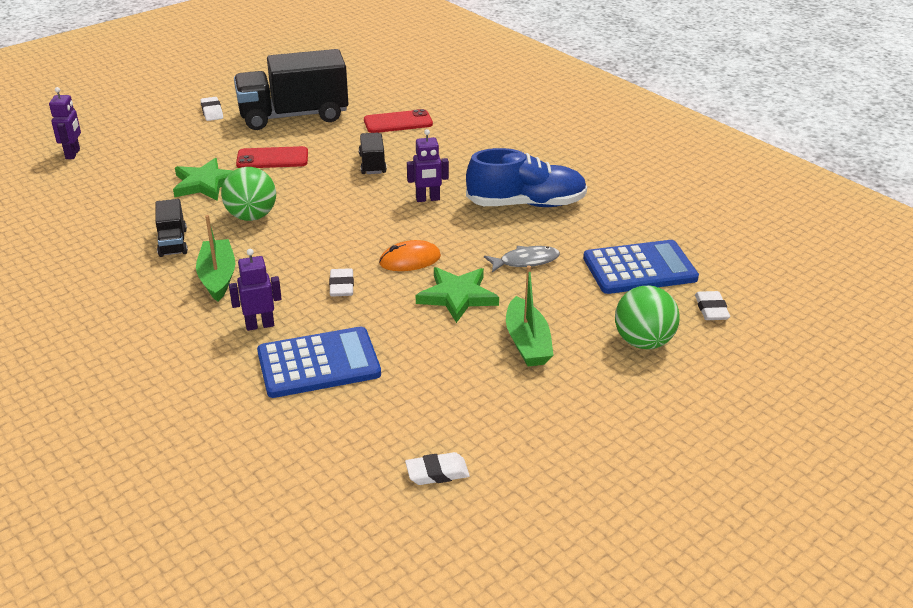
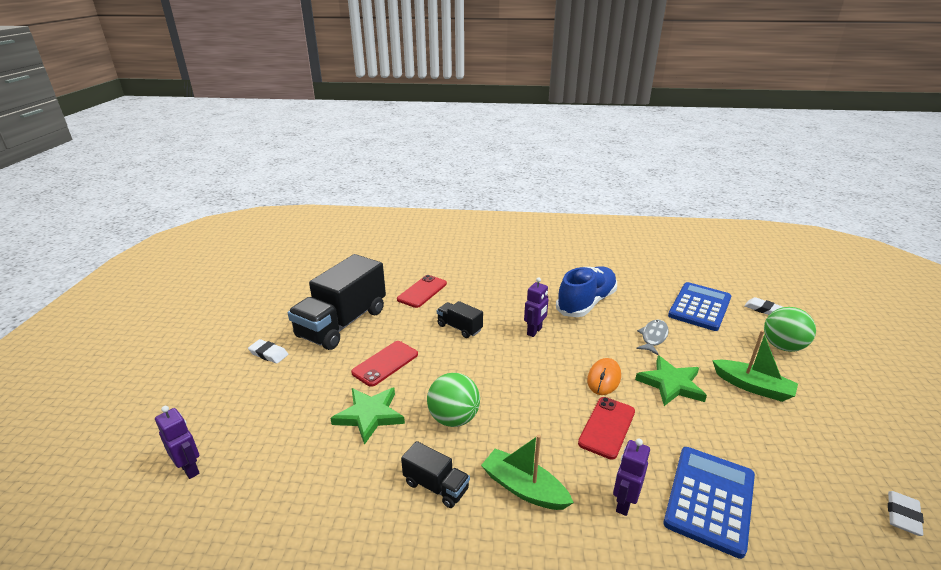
camera: 45 degrees left, 5 degrees down
white eraser [329,268,354,297] -> red phone [578,397,635,460]

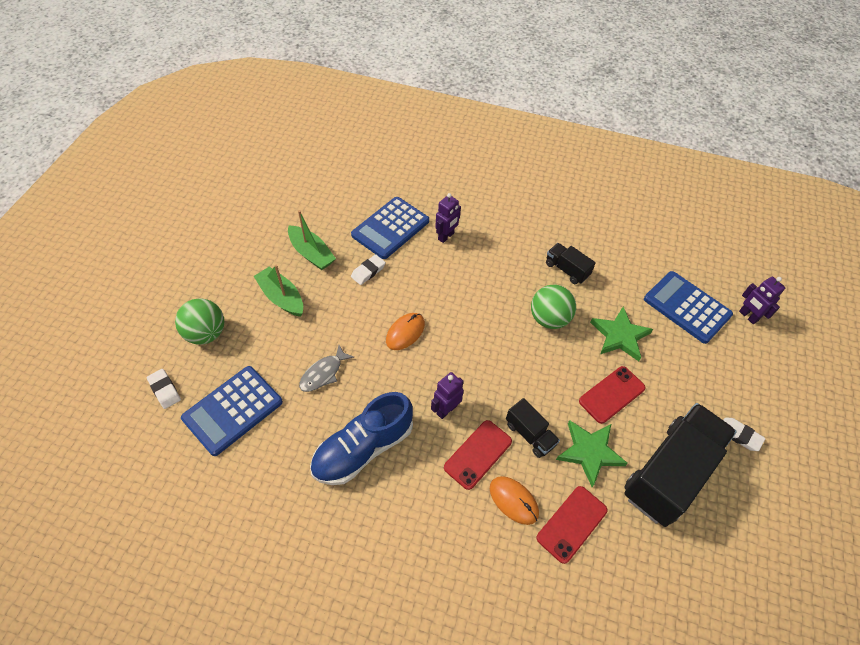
camera: 170 degrees left, 25 degrees up
green boat [481,435,574,510] -> green boat moved to [288,210,336,270]
red phone [578,397,635,460] -> red phone moved to [444,420,512,490]
green star [635,355,707,406] -> green star moved to [556,420,628,487]
white eraser [888,491,924,536] -> white eraser moved to [351,254,386,285]
none -> orange mouse [490,476,539,525]
none -> blue calculator [644,271,733,344]

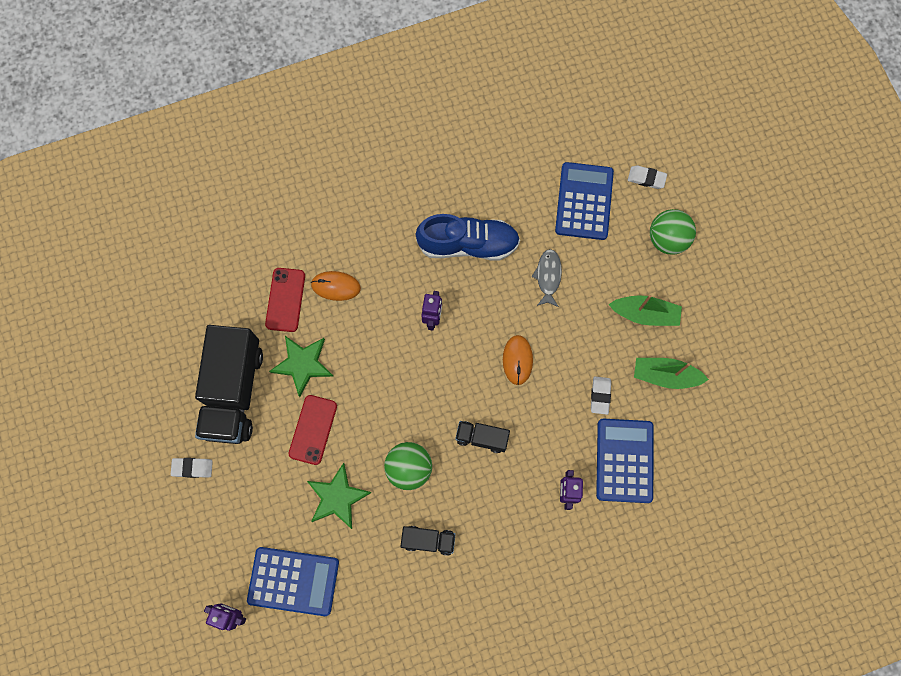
camera: 145 degrees right, 20 degrees up
blue shoe [310,392,413,485] -> blue shoe turned 75 degrees clockwise [416,214,520,261]
red phone [444,420,512,490] -> none
black truck [506,398,560,458] -> black truck moved to [455,421,510,453]

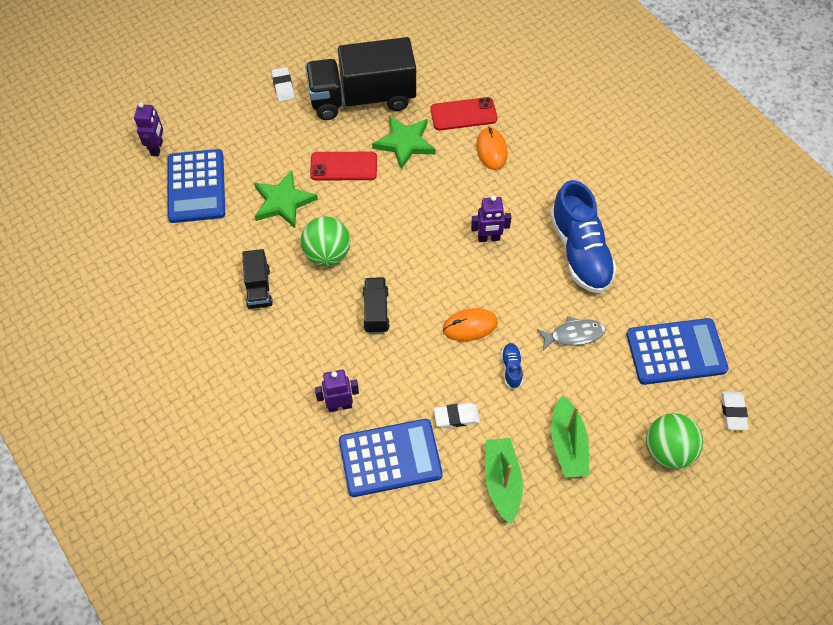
camera: 75 degrees right, 15 degrees down
none -> blue shoe [501,343,523,390]

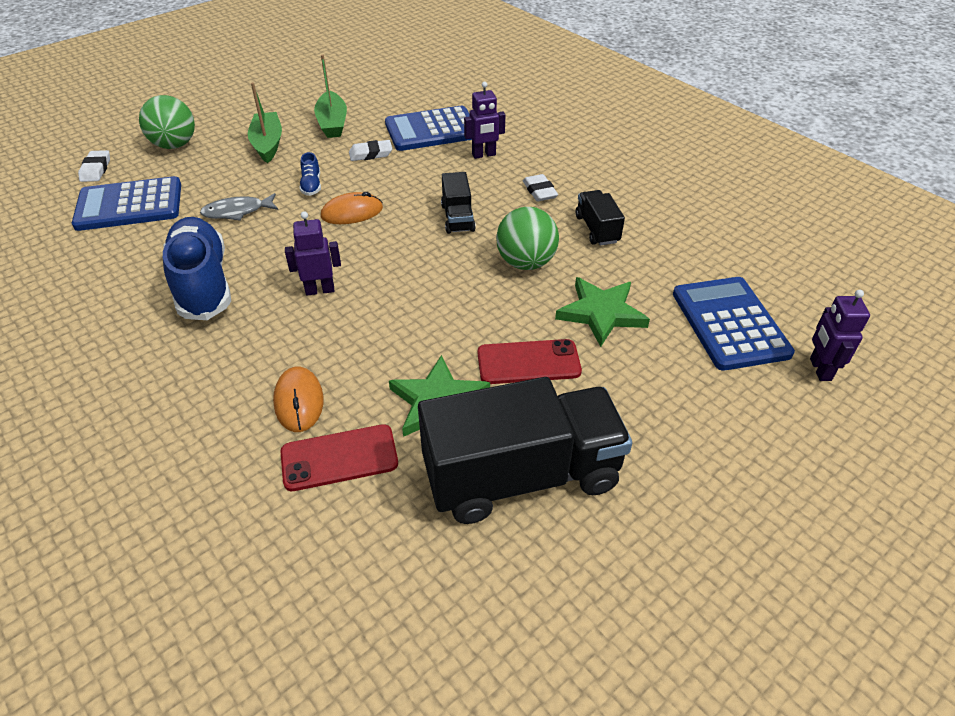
camera: 175 degrees right, 15 degrees down
white eraser [272,67,295,102] -> white eraser moved to [523,174,558,202]

